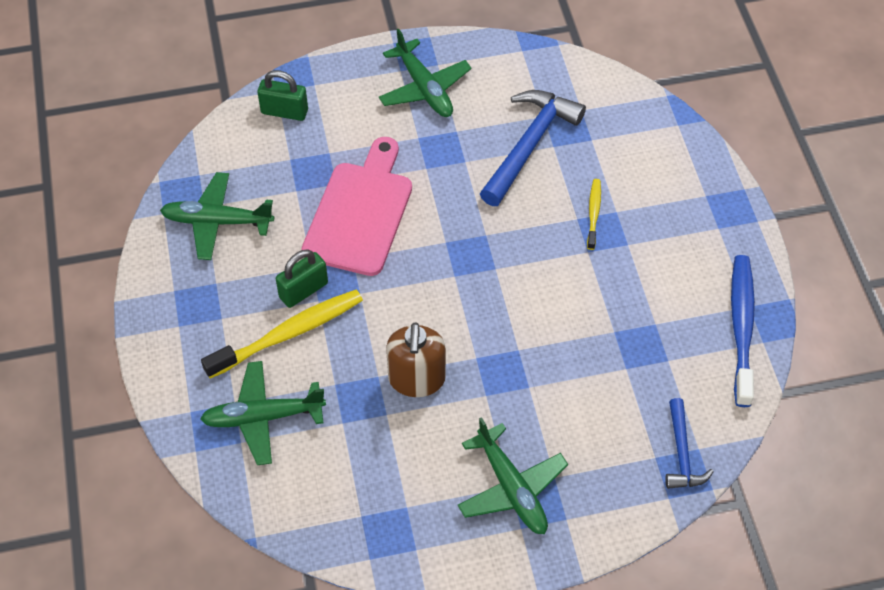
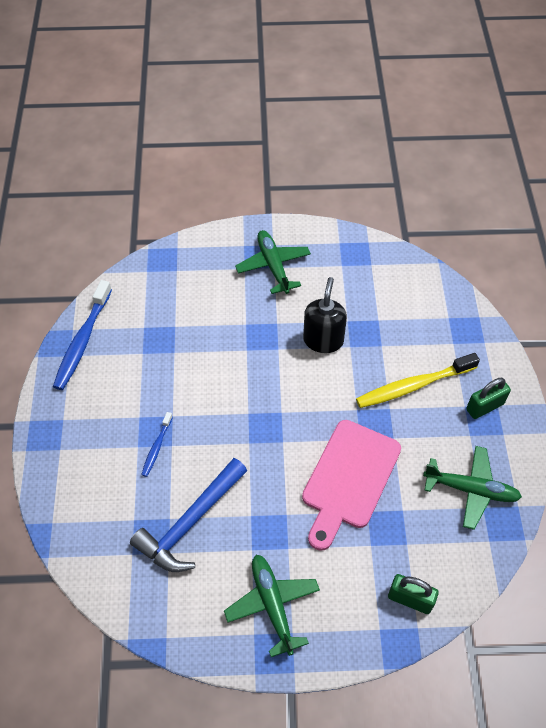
camera: 170 degrees left, 0 degrees up
green plane [200,361,326,465] -> none
green padlock [276,249,328,308] -> green padlock moved to [466,378,511,419]
brown soap dispenser [386,322,446,397] -> black soap dispenser [303,277,347,353]
yellow toothbrush [587,179,601,250] -> blue toothbrush [141,412,173,477]
blue hammer [665,398,714,489] -> none

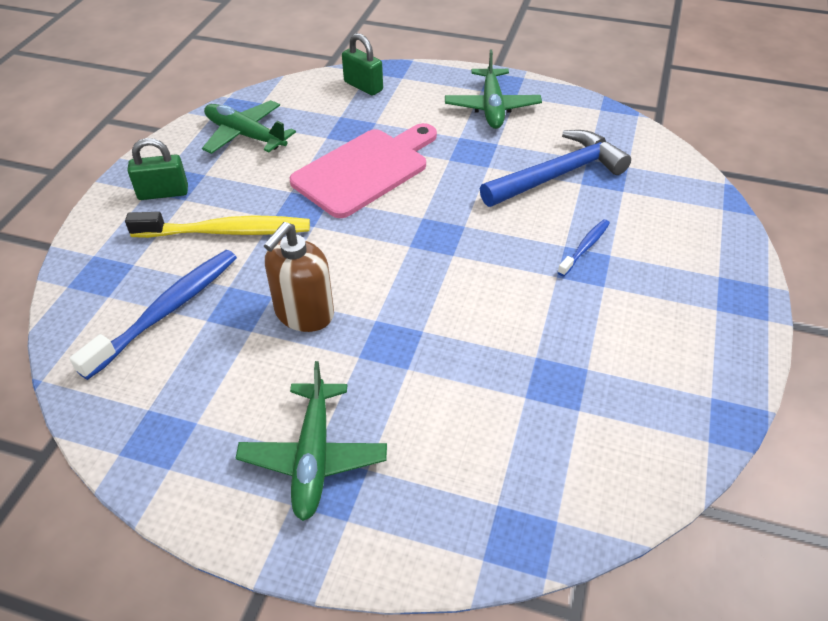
camera: 160 degrees left, 10 degrees down
blue toothbrush [53,280,112,390] -> blue toothbrush moved to [69,250,237,380]
black soap dispenser [303,277,347,353] -> brown soap dispenser [264,222,334,332]

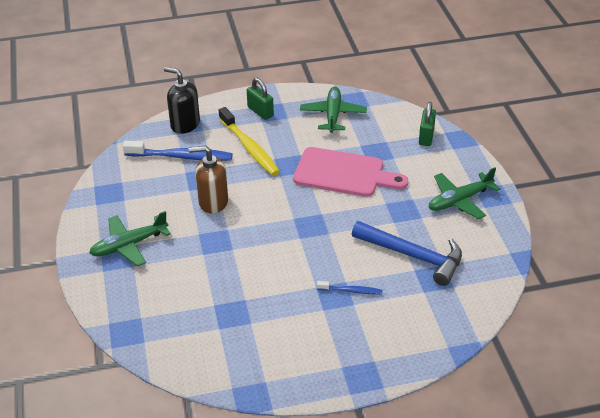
camera: 60 degrees right, 5 degrees down
none -> black soap dispenser [164,67,200,134]

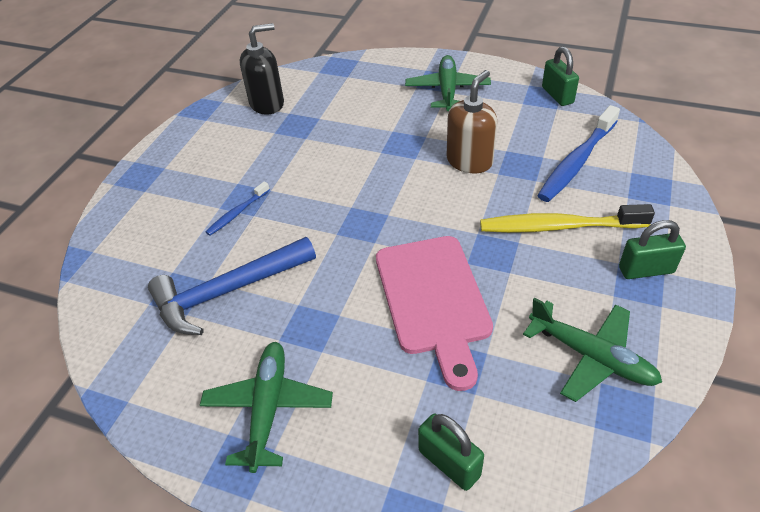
camera: 125 degrees right, 5 degrees up
black soap dispenser [164,67,200,134] -> black soap dispenser moved to [240,23,284,115]
pink cutting board [293,147,408,197] -> pink cutting board turned 60 degrees counterclockwise [376,236,493,391]
none -> green padlock [542,46,579,106]

